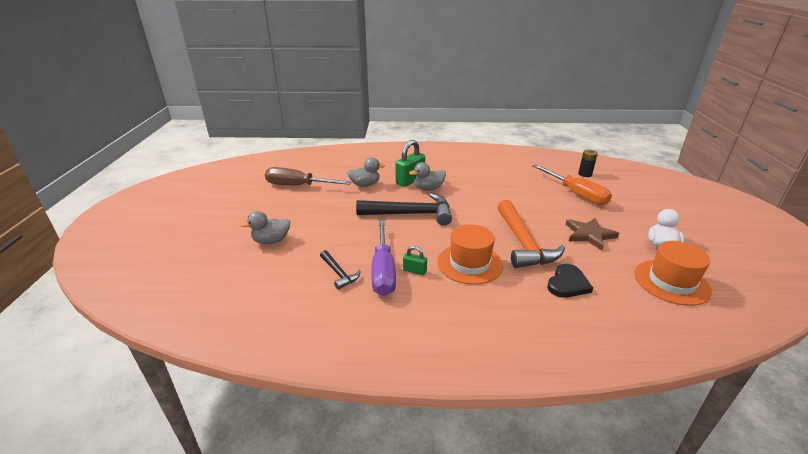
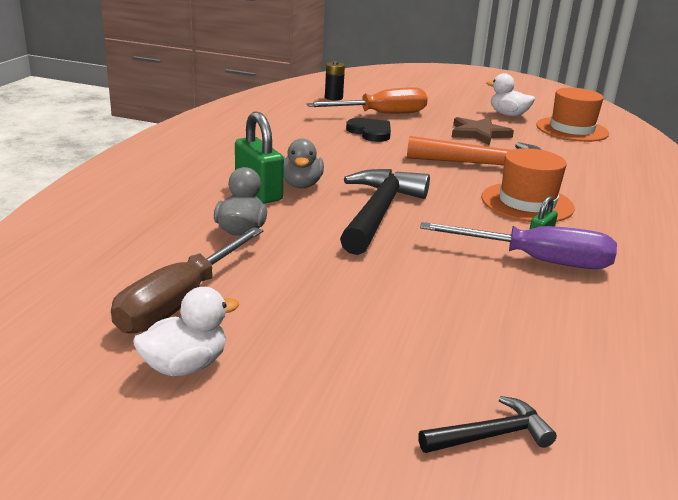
camera: 75 degrees left, 5 degrees down
grey duck [240,211,290,244] -> none
black hammer [320,250,360,290] -> black hammer moved to [418,396,557,453]
black heart [547,264,593,298] -> black heart moved to [346,118,391,142]
none -> white duck [133,287,239,376]

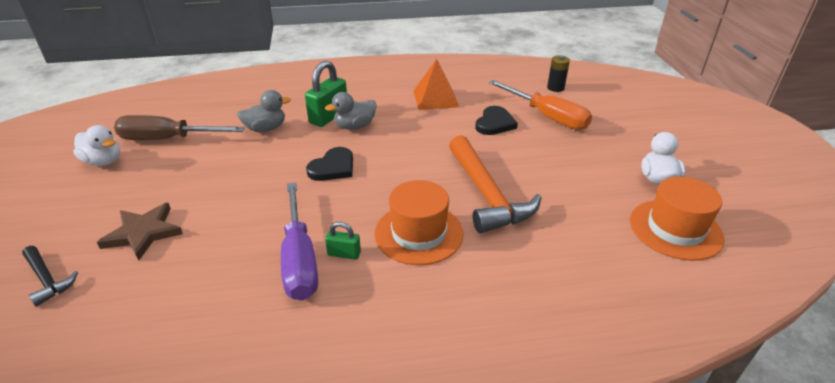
camera: 65 degrees right, 10 degrees up
black hammer [340,169,430,255] -> black heart [306,147,353,181]
brown star [452,117,514,145] -> brown star moved to [97,203,183,260]
none -> orange pyramid [413,59,459,110]

